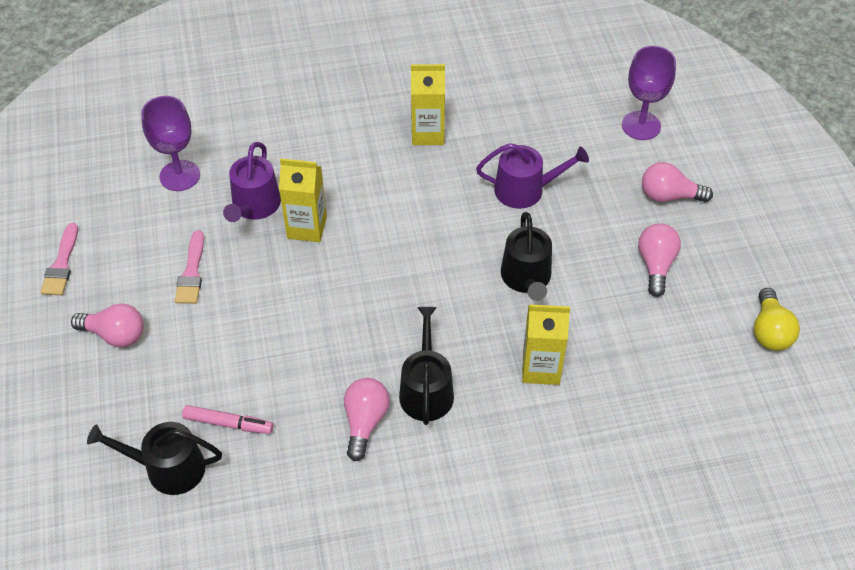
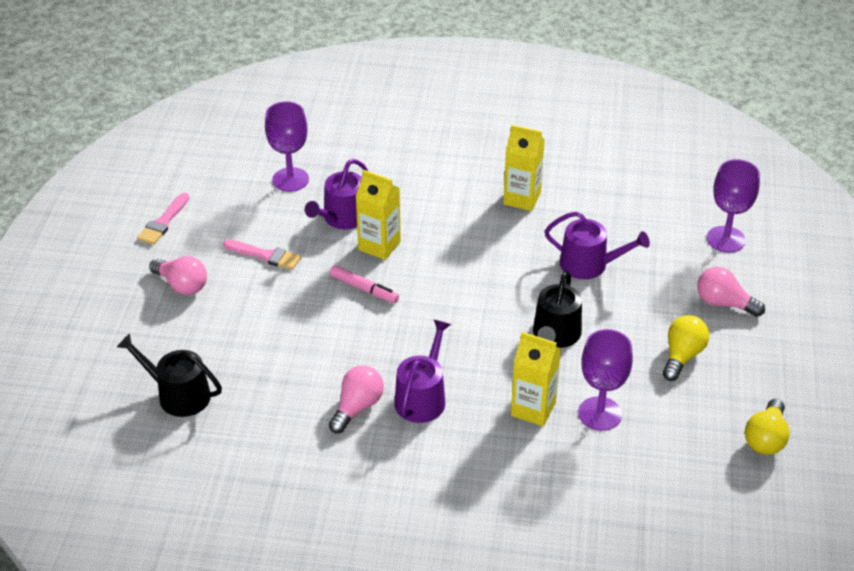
camera: 20 degrees right, 10 degrees down
pink brush [175,231,204,304] -> pink brush turned 90 degrees counterclockwise [223,240,301,270]
pink marker [182,405,273,434] -> pink marker moved to [330,265,399,303]
black watering can [399,307,454,425] -> purple watering can [394,320,451,423]
pink light bulb [638,223,681,297] -> yellow light bulb [663,315,709,381]
none -> purple goblet [578,329,633,431]

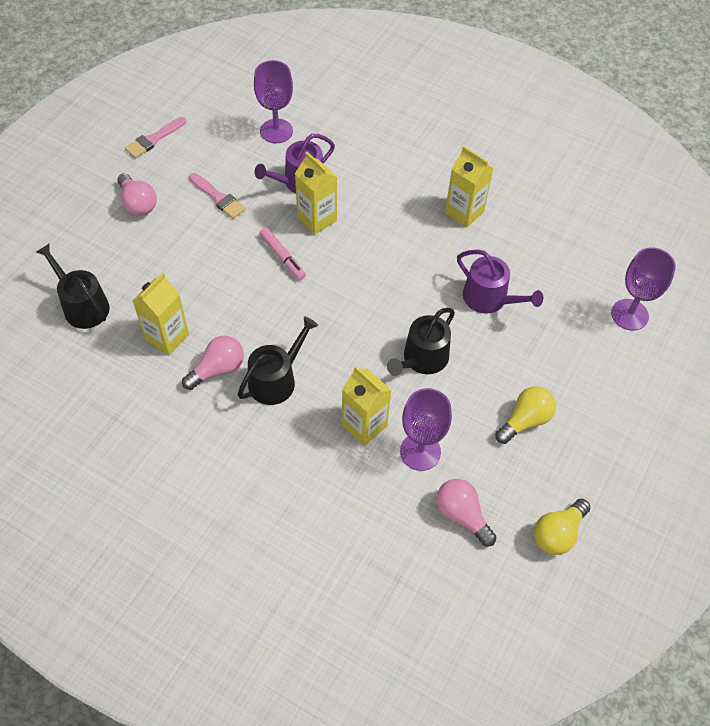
camera: 20 degrees right, 15 degrees up
purple watering can [394,320,451,423] -> black watering can [238,317,318,405]
pink light bulb [697,267,765,317] -> pink light bulb moved to [436,479,496,546]
none -> yellow carton [132,272,189,355]

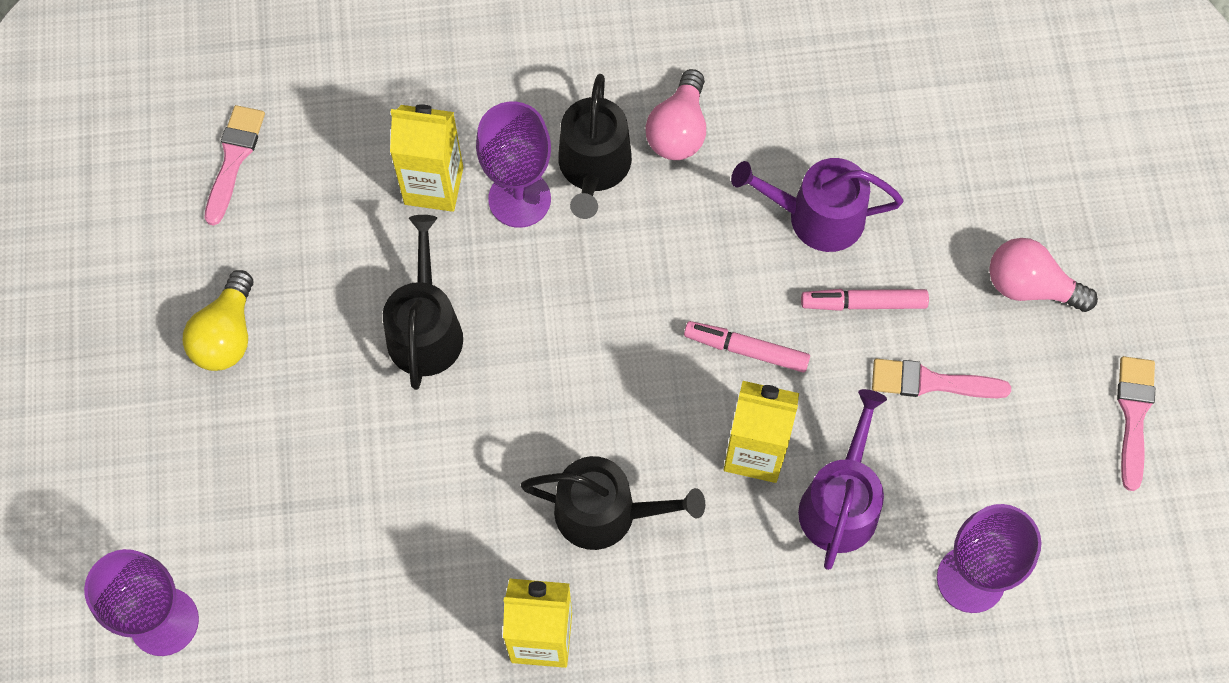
camera: 145 degrees right, 10 degrees up
black watering can [36,243,110,329] -> black watering can moved to [521,456,705,550]
yellow carton [132,272,189,355] -> none
purple goblet [400,388,452,471] -> purple goblet moved to [476,102,551,228]
pink light bulb [436,479,496,546] -> pink brush [204,105,265,226]
purple watering can [457,250,543,313] -> purple watering can moved to [731,158,903,252]
yellow light bulb [534,499,591,555] -> none
none -> pink marker [801,289,929,311]

